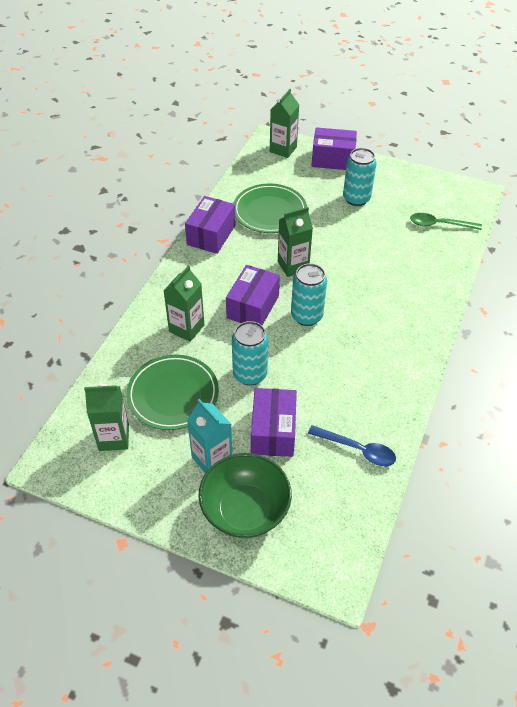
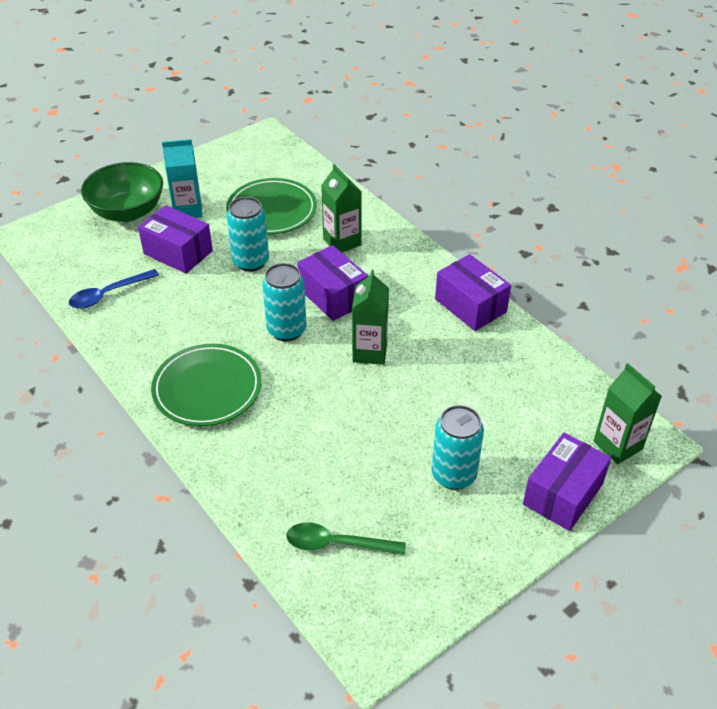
camera: 120 degrees right, 5 degrees down
green carton [84,384,129,451] -> none
green plate [233,183,307,233] -> green plate moved to [151,344,262,426]
green spoon [410,213,482,230] -> green spoon turned 120 degrees counterclockwise [286,523,406,555]

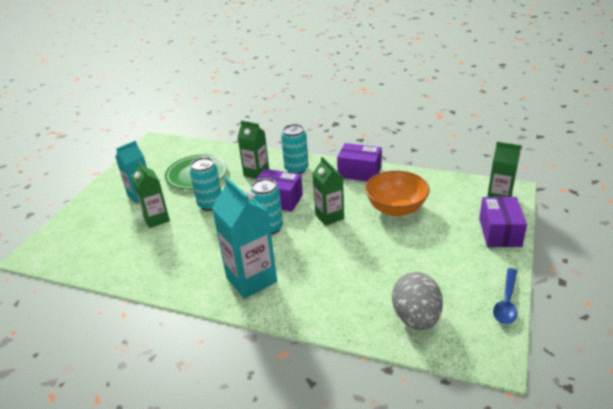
camera: 30 degrees left, 10 degrees down
blue spoon [69,269,159,309] -> blue spoon moved to [493,268,518,324]
green bowl [81,162,163,222] -> none
purple box [138,205,213,274] -> green carton [132,161,170,228]
green plate [151,344,262,426] -> turquoise carton [212,177,277,299]
green spoon [286,523,406,555] -> grey egg [392,272,443,330]
turquoise can [432,405,484,490] -> turquoise can moved to [281,124,309,174]
none -> orange bowl [365,170,430,216]

